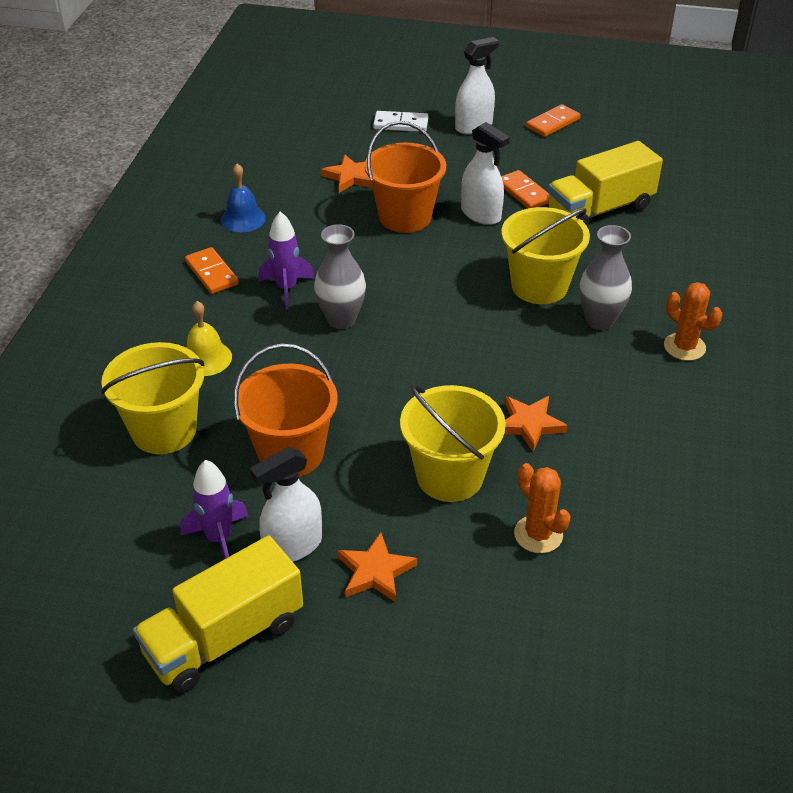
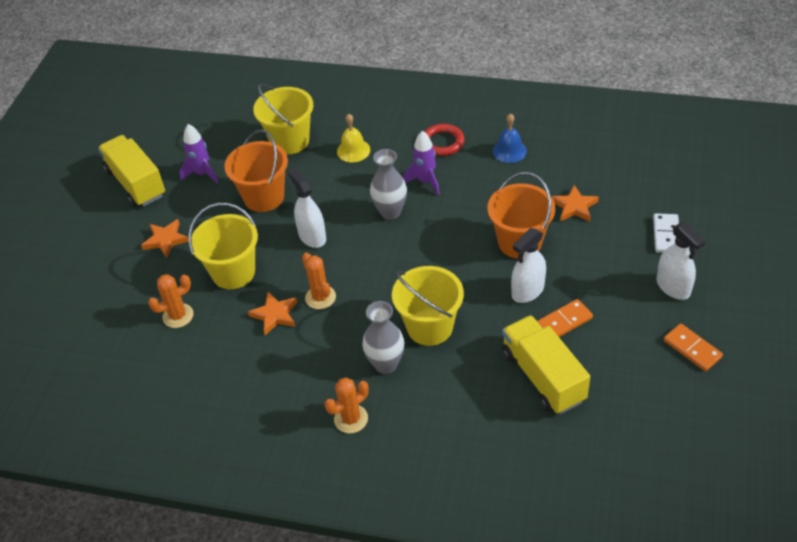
camera: 95 degrees right, 5 degrees up
orange domino [185,247,239,294] -> red ring [424,124,465,156]
white spray bottle [250,447,322,562] -> white spray bottle moved to [288,168,326,248]
none -> orange cactus [302,253,336,309]

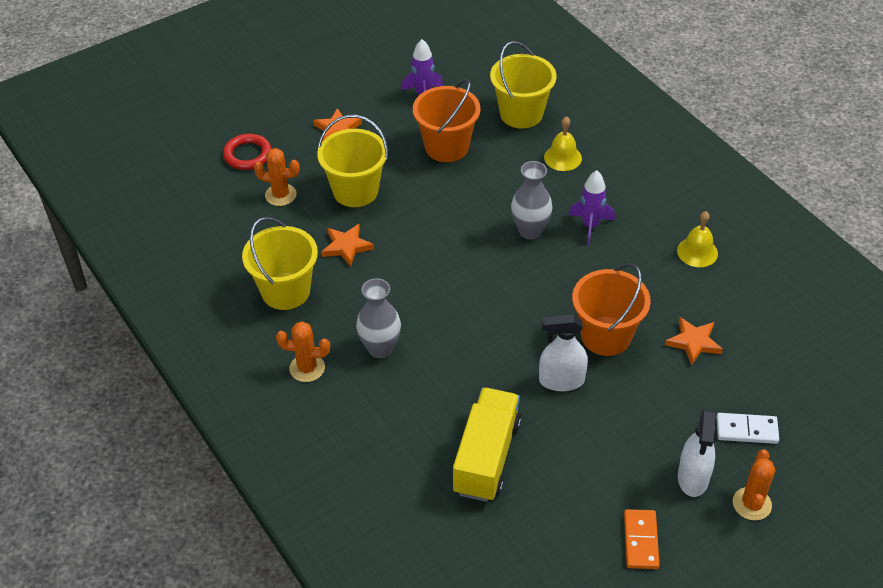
camera: 40 degrees right, 0 degrees up
yellow truck [98,135,165,207] -> none
white spray bottle [288,168,326,248] -> none
orange cactus [302,253,336,309] -> orange cactus moved to [733,449,775,520]
yellow bucket [392,266,464,346] -> yellow bucket moved to [242,217,318,310]
red ring [424,124,465,156] -> red ring moved to [223,134,272,170]
blue bell [493,113,527,163] -> yellow bell [677,211,718,267]
orange domino [537,299,593,337] -> none
white domino [653,213,679,253] -> white domino turned 45 degrees clockwise [716,413,779,444]

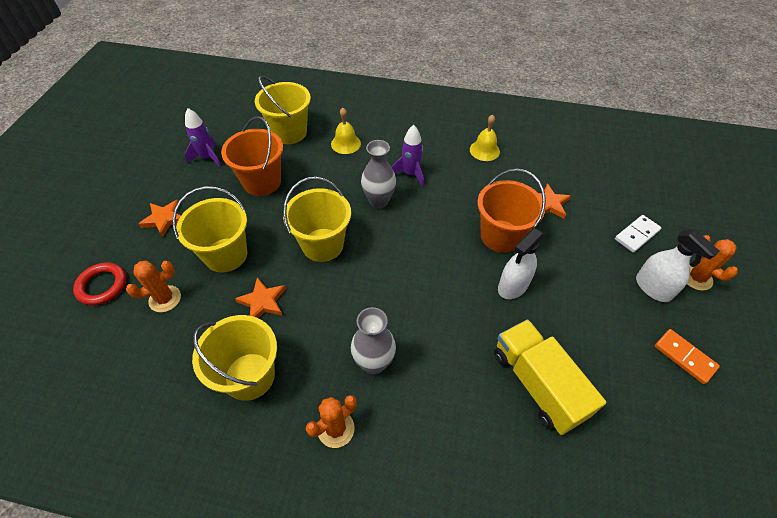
camera: 45 degrees left, 5 degrees up
none -> yellow bucket [283,177,351,262]

